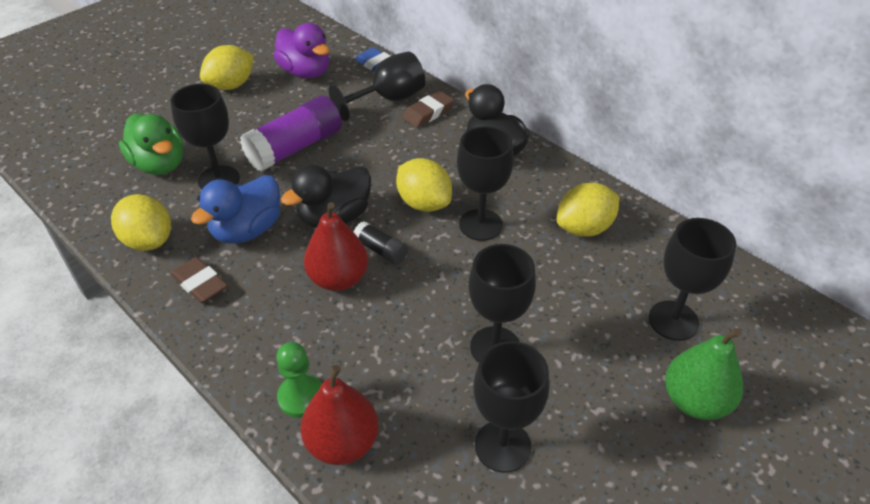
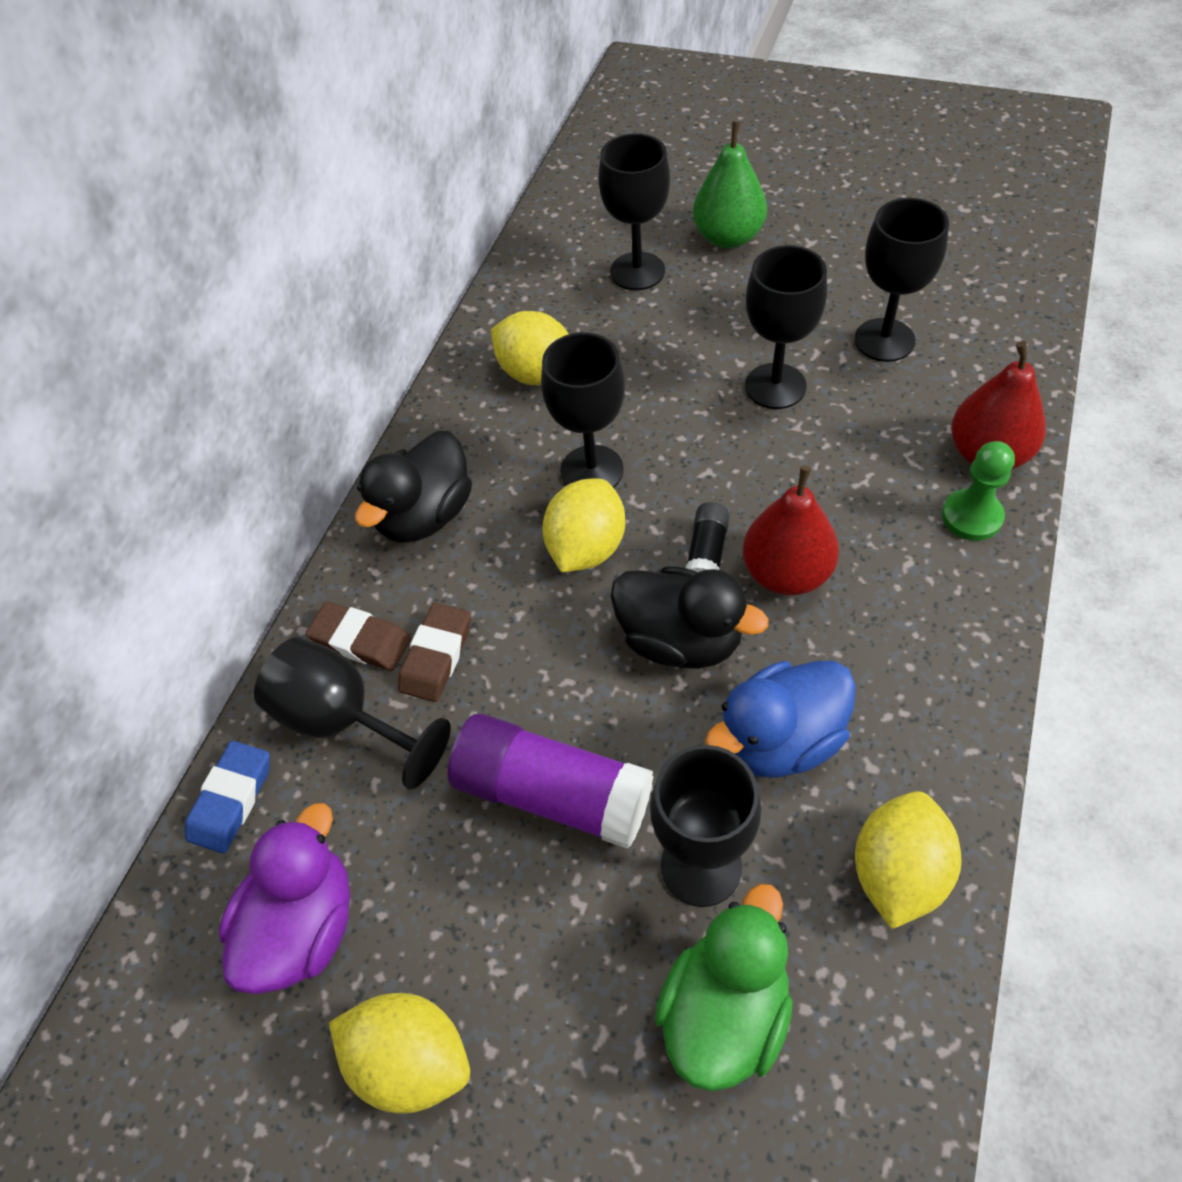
camera: 110 degrees left, 10 degrees up
brown eraser [171,257,228,303] -> brown eraser moved to [398,603,471,702]
blue duck [191,175,280,244] -> blue duck turned 135 degrees clockwise [705,661,856,778]

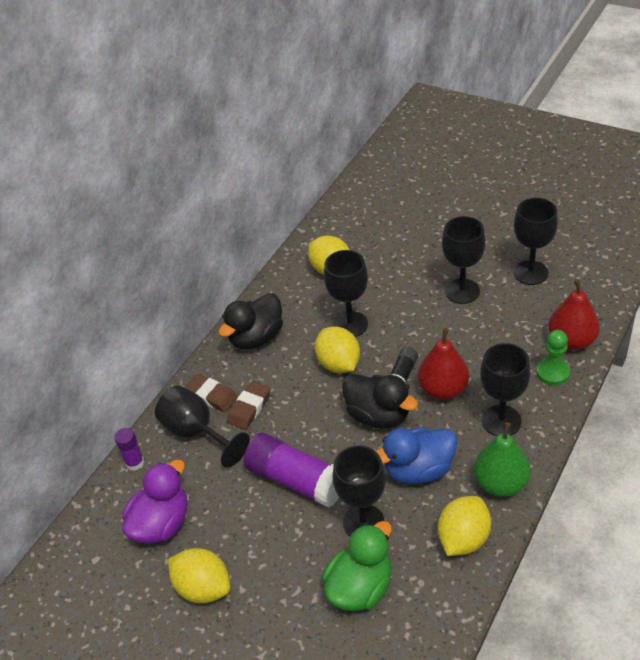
camera: 10 degrees right, 10 degrees down
blue eraser [185,741,270,853] -> purple glue stick [114,428,144,471]
yellow lemon [542,478,625,572] -> yellow lemon turned 60 degrees counterclockwise [315,326,360,373]
black goblet [598,133,670,290] -> black goblet moved to [480,343,531,436]
green pear [693,121,767,248] -> green pear moved to [474,422,530,497]

